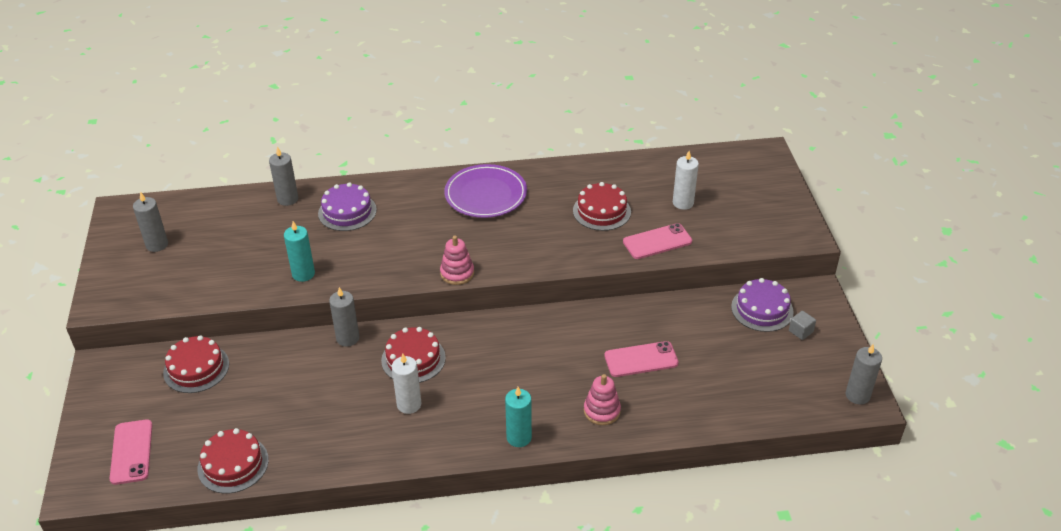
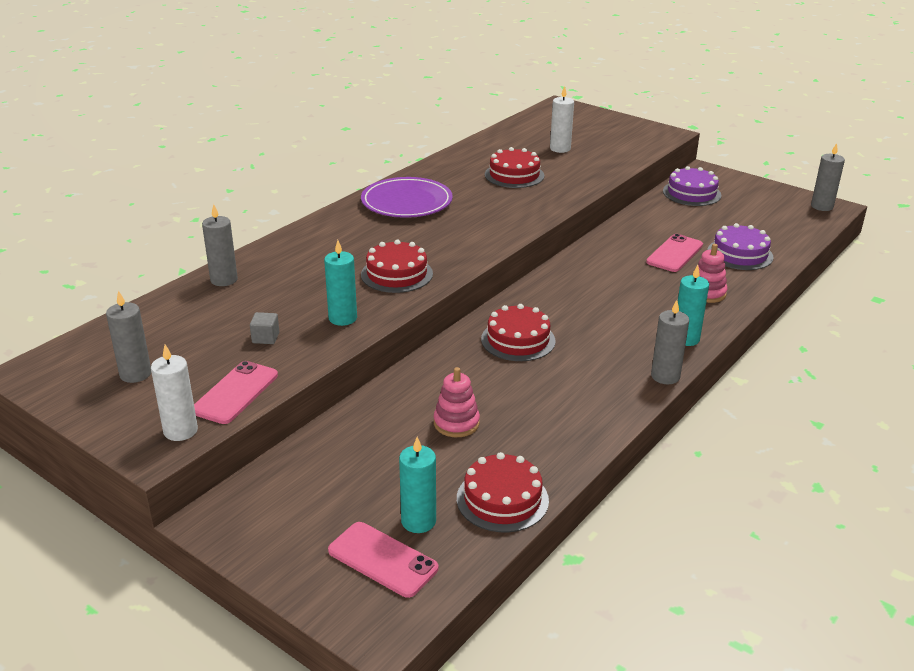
camera: 45 degrees left, 10 degrees down
red cake [163,335,229,393] -> red cake moved to [361,240,433,293]
purple cake [318,182,377,231] -> purple cake moved to [707,223,774,270]
grey candle [329,287,360,347] -> grey candle moved to [651,300,689,384]
white candle [392,354,421,414] -> white candle moved to [151,344,198,441]
pink stacking toy [440,236,474,285] -> pink stacking toy moved to [434,367,480,437]
pink phone [623,223,692,259] -> pink phone moved to [194,361,278,424]
grey cube [789,311,816,340] -> grey cube moved to [250,312,279,344]
none -> turquoise candle [399,437,436,533]

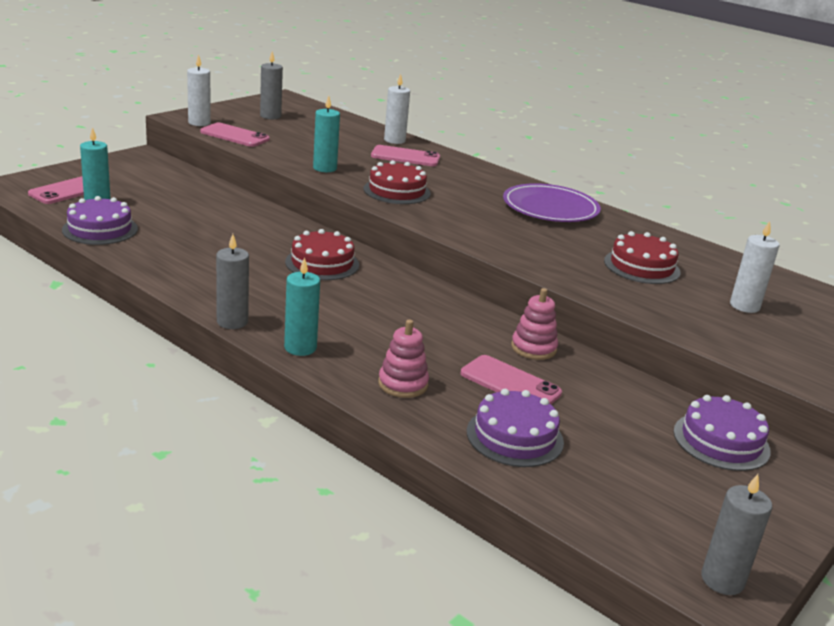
camera: 90 degrees right, 5 degrees down
grey candle [202,204,238,286] -> white candle [384,74,410,144]
grey cube [250,312,279,344] -> none
pink stacking toy [434,367,480,437] -> pink stacking toy moved to [511,288,558,360]
red cake [457,452,549,532] -> purple cake [62,196,138,245]
none -> pink phone [371,145,440,166]

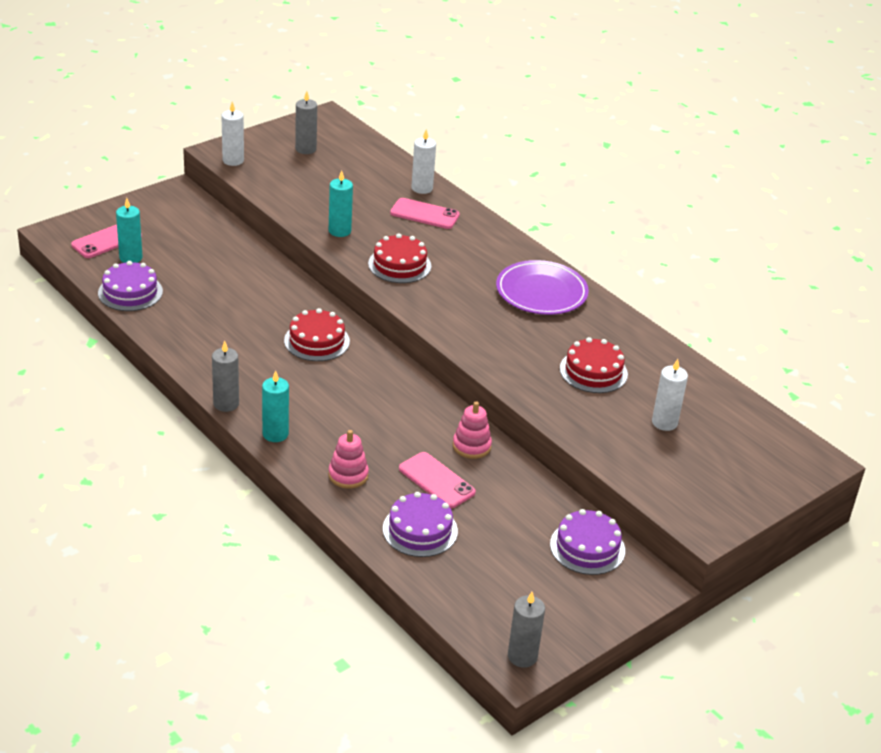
camera: 10 degrees right, 10 degrees up
pink phone [200,123,270,147] -> none

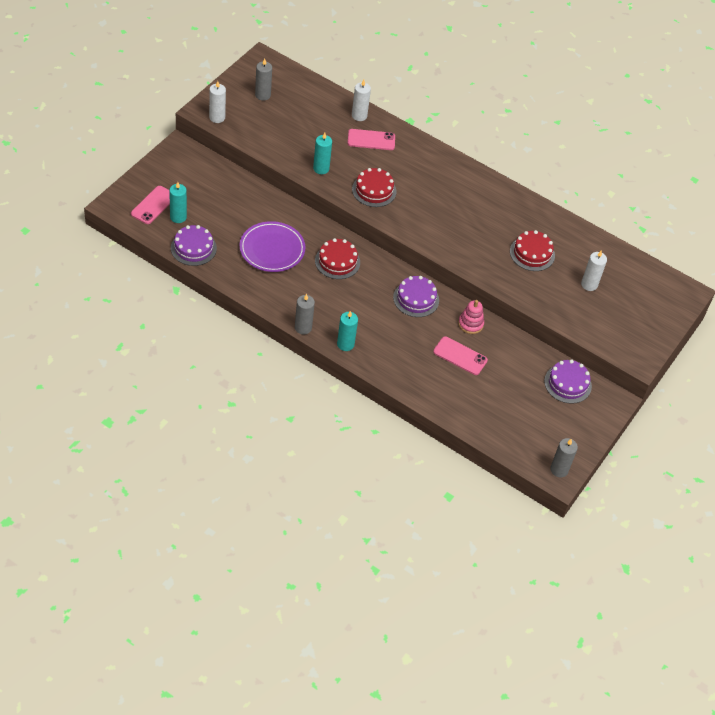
camera: 20 degrees left, 15 degrees up
pink stacking toy [328,430,369,489] -> none
purple cake [383,492,458,557] -> purple cake moved to [393,276,439,317]
purple plate [496,260,589,315] -> purple plate moved to [239,221,305,272]

